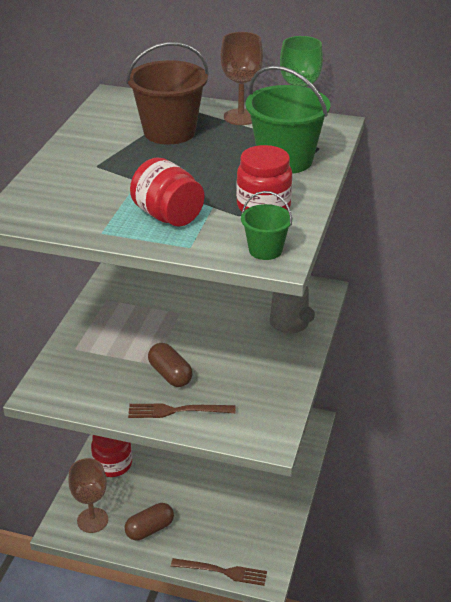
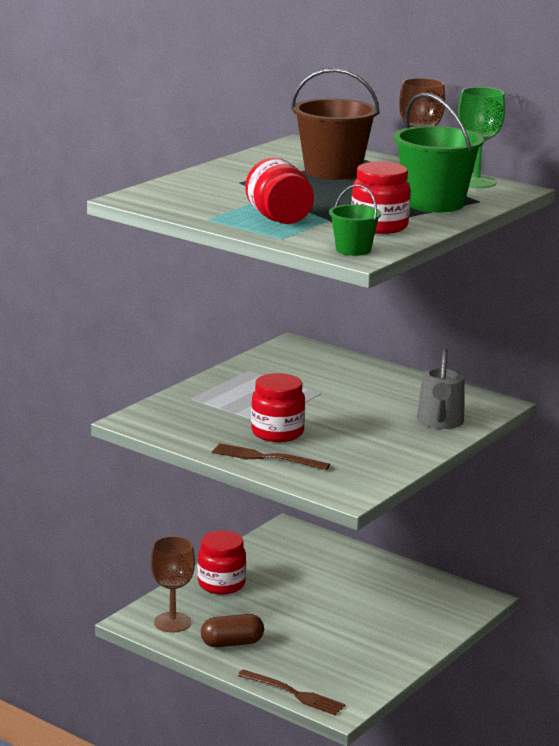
camera: 20 degrees right, 15 degrees down
brown capsule [148,343,193,387] -> red jar [251,373,305,442]

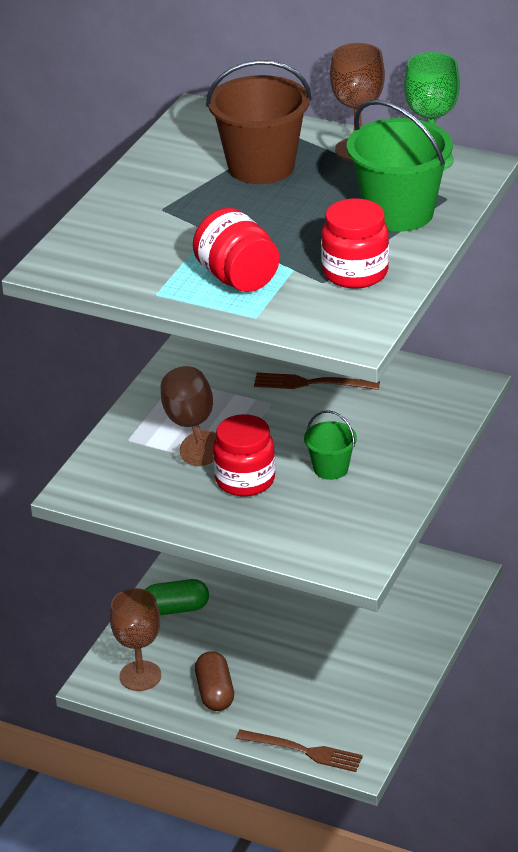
camera: 10 degrees left, 15 degrees up
red jar [198,530,246,594] -> green capsule [145,579,209,615]
brown capsule [201,614,264,647] -> brown capsule turned 75 degrees counterclockwise [195,651,234,711]
brown fork [212,443,330,470] -> brown fork moved to [254,373,380,390]
green bucket [329,184,381,256] -> green bucket moved to [304,410,357,480]
grey watering can [417,348,464,429] -> none
none -> brown goblet [160,366,216,466]

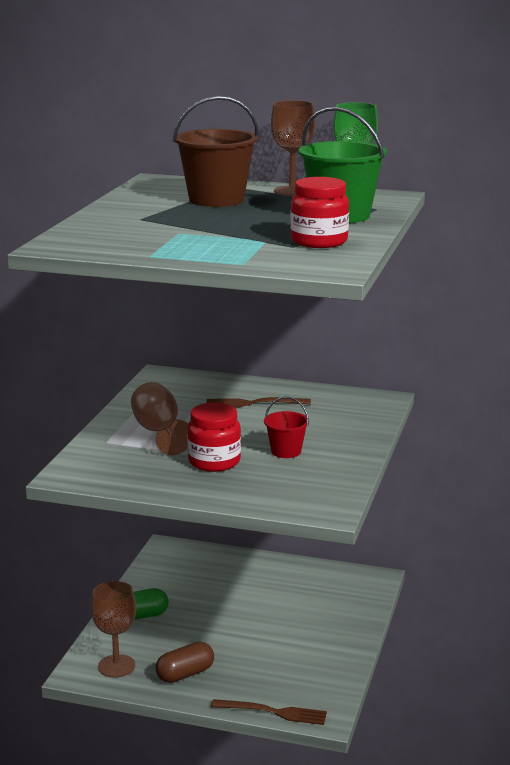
camera: 10 degrees left, 15 degrees down
red jar [193,208,280,292] -> none
brown capsule [195,651,234,711] -> brown capsule turned 75 degrees clockwise [156,642,214,683]
green bucket [304,410,357,480] -> red bucket [264,397,309,458]

